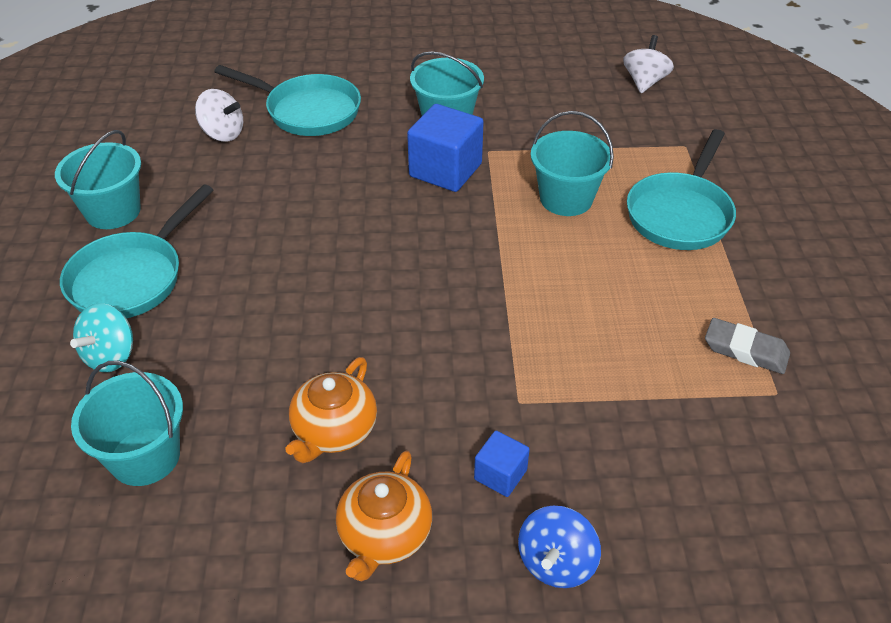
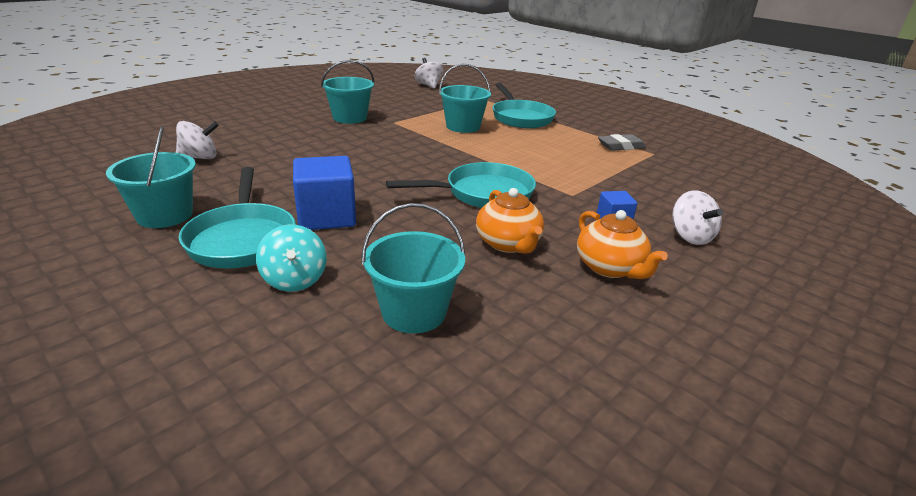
camera: 45 degrees left, 15 degrees down
turquoise pan [214,65,361,136] -> turquoise pan moved to [386,162,536,208]
blue cube [407,104,484,192] -> blue cube moved to [293,156,356,230]
blue spinning top [518,506,601,588] -> white spinning top [672,190,723,245]

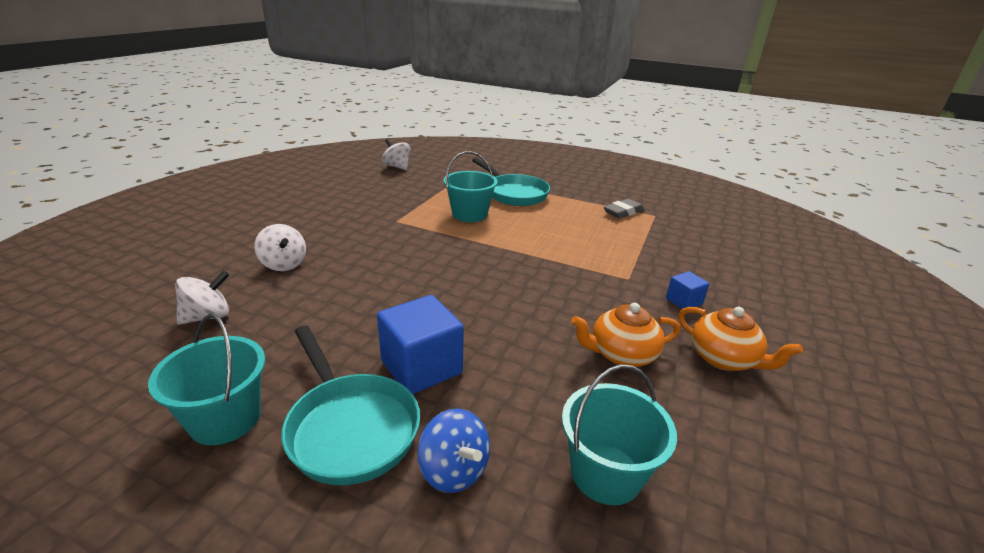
camera: 20 degrees left, 0 degrees up
turquoise spinning top [256,225,327,292] -> blue spinning top [418,408,490,493]
turquoise bucket [321,60,374,124] -> none
turquoise pan [386,162,536,208] -> none
orange teapot [476,188,544,253] -> orange teapot turned 120 degrees clockwise [571,303,680,367]
white spinning top [672,190,723,245] -> white spinning top moved to [254,224,306,271]

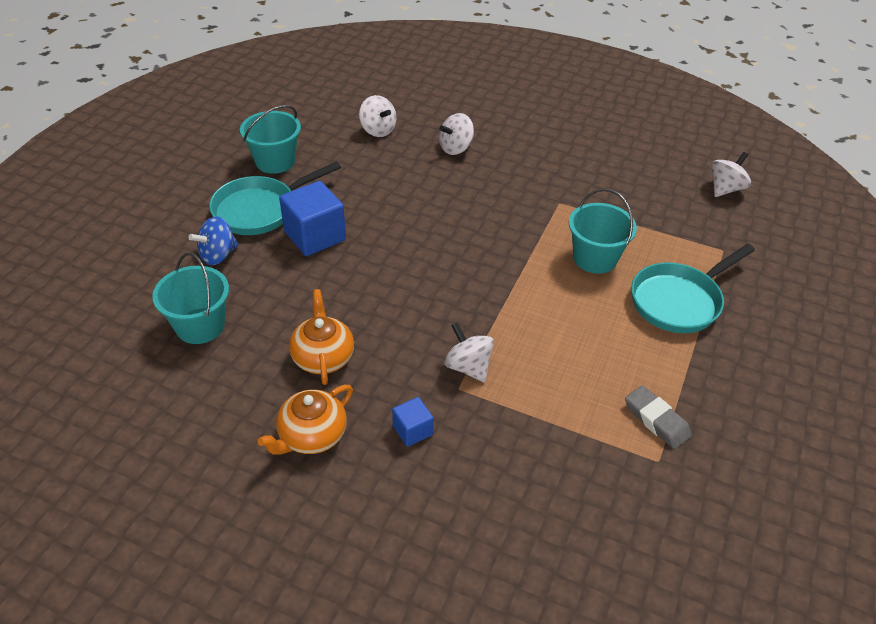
camera: 90 degrees right, 15 degrees up
none -> white spinning top [444,323,494,382]

